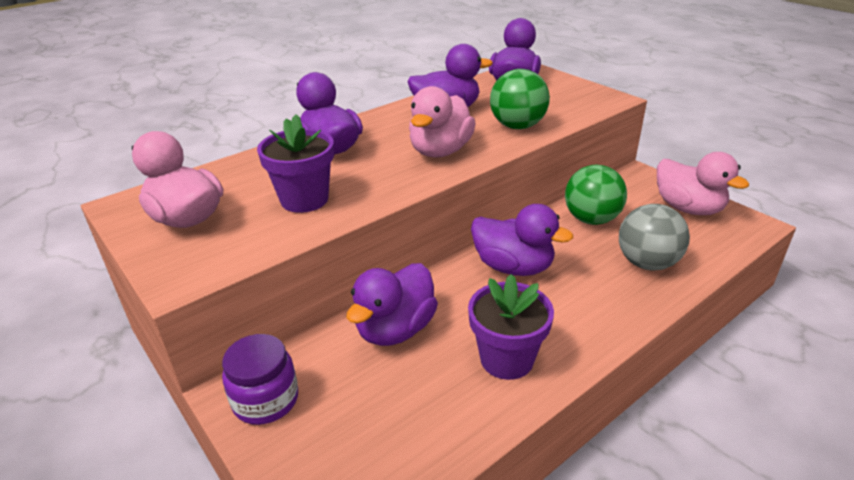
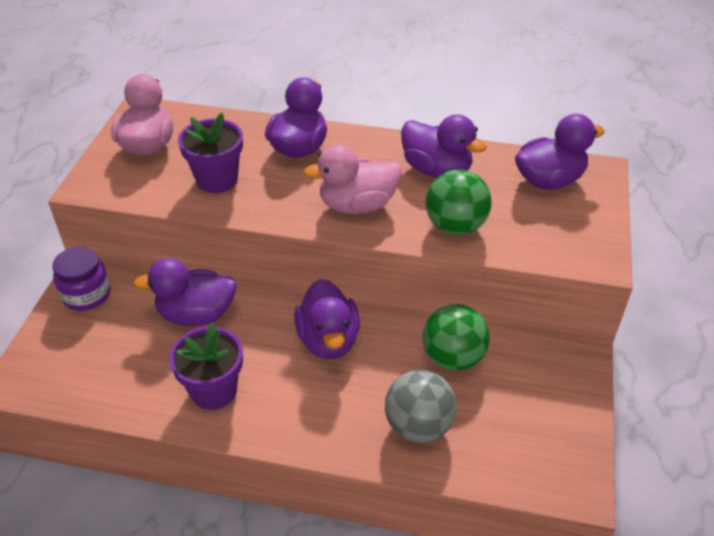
camera: 50 degrees right, 10 degrees up
pink duck [657,152,749,215] -> none

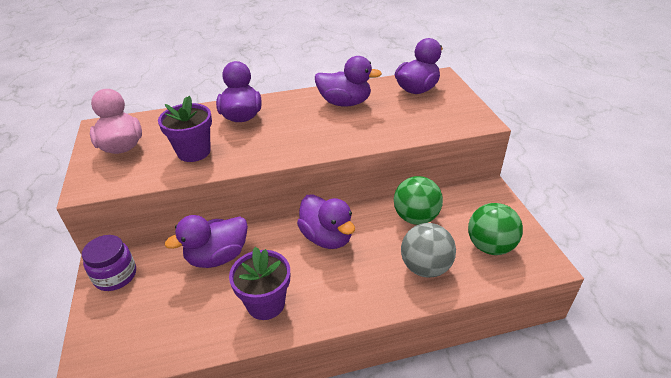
camera: 25 degrees left, 5 degrees down
pink duck [303,145,401,214] -> none
green ball [426,169,491,235] -> green ball moved to [468,203,523,255]

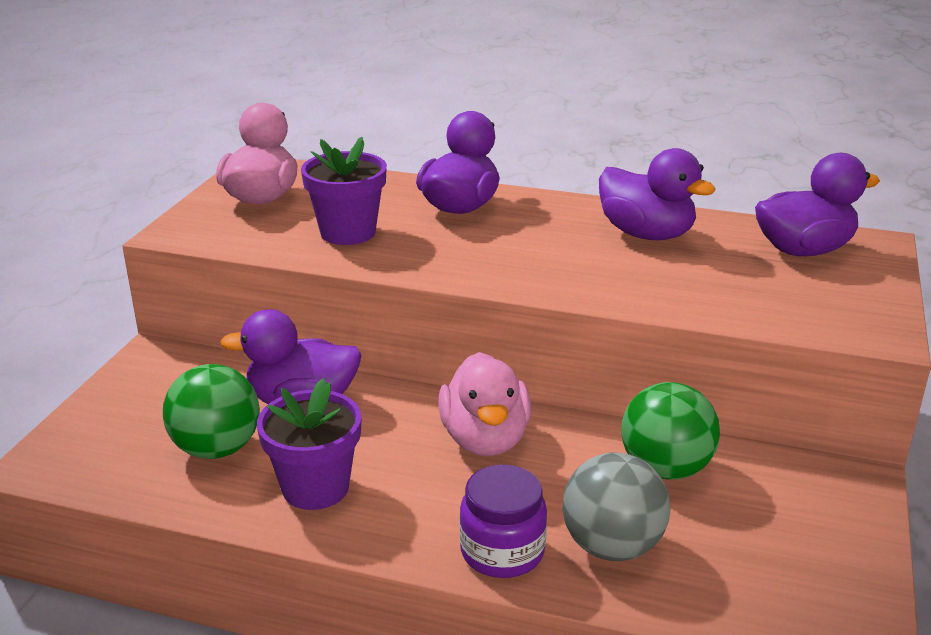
camera: 30 degrees right, 10 degrees down
purple jar [82,235,136,291] -> purple jar moved to [459,464,547,578]
purple duck [297,194,355,249] -> pink duck [439,352,531,456]
green ball [468,203,523,255] -> green ball moved to [163,364,260,459]

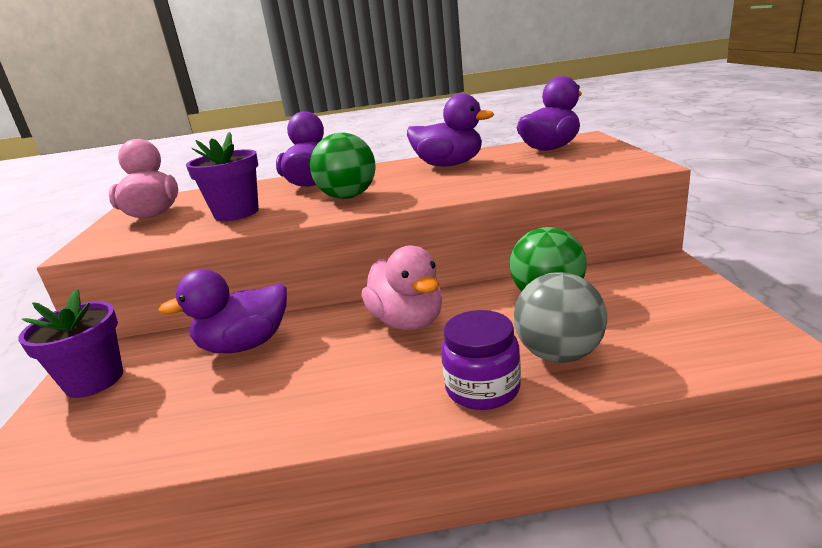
camera: 20 degrees left, 5 degrees down
green ball [163,364,260,459] -> green ball moved to [310,133,376,199]
purple flower pot [257,378,362,510] -> purple flower pot moved to [18,289,123,398]

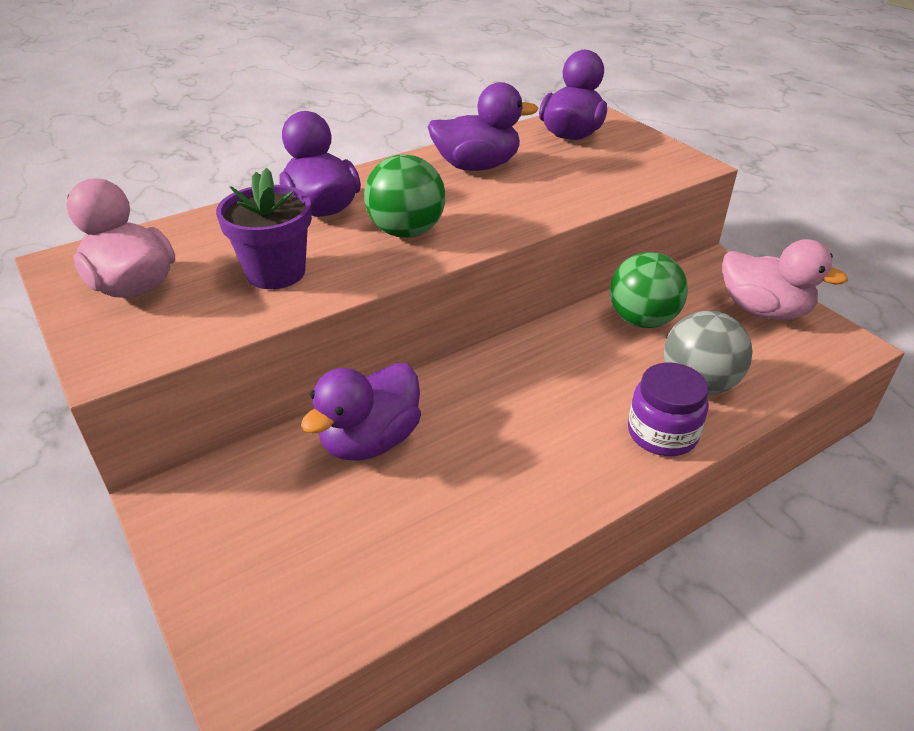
camera: 30 degrees left, 15 degrees up
purple flower pot [18,289,123,398] -> none
pink duck [362,245,442,330] -> pink duck moved to [723,239,848,320]

